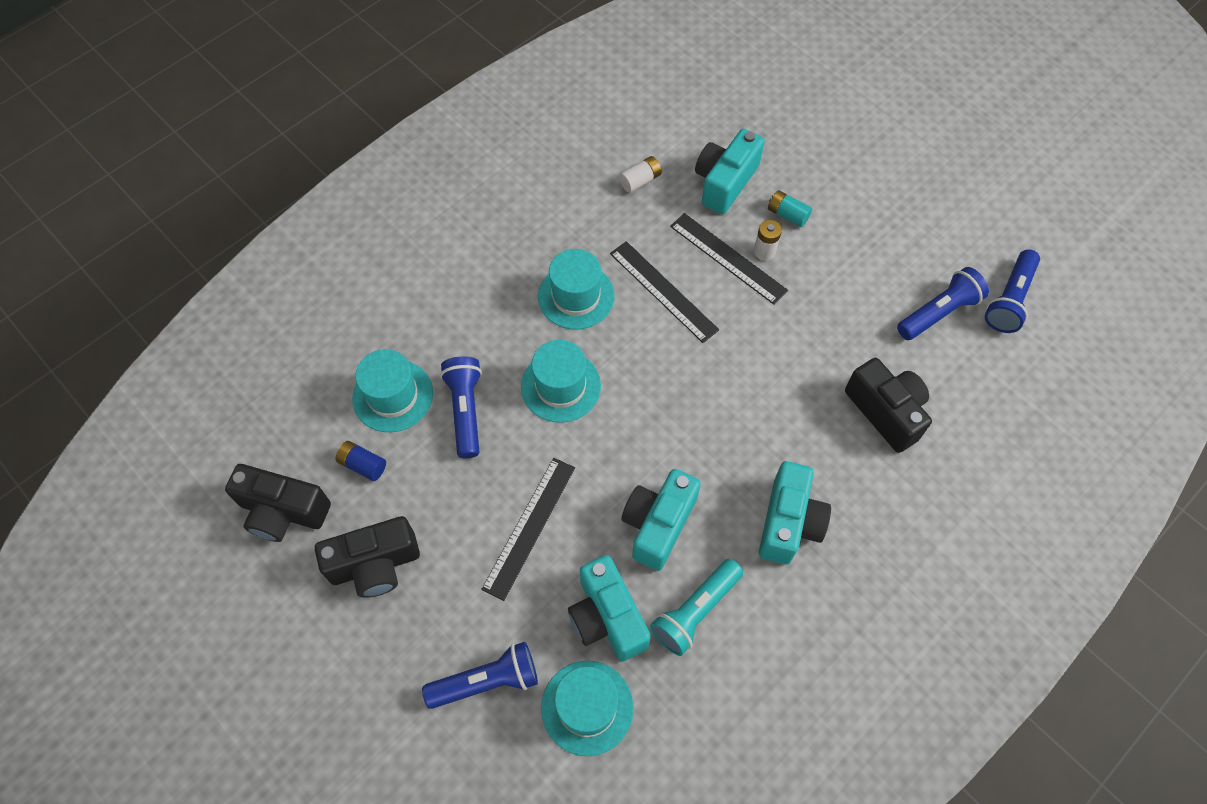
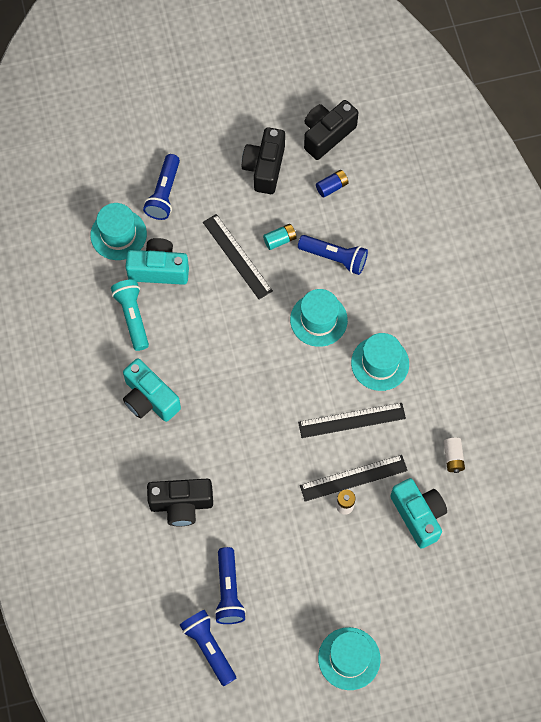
camera: 120 degrees right, 5 degrees up
turquoise hat [352,349,433,432] -> turquoise hat moved to [318,627,381,690]
turquoise camera [621,469,701,571] -> none
turquoise battery [768,190,812,227] -> turquoise battery moved to [263,224,297,250]

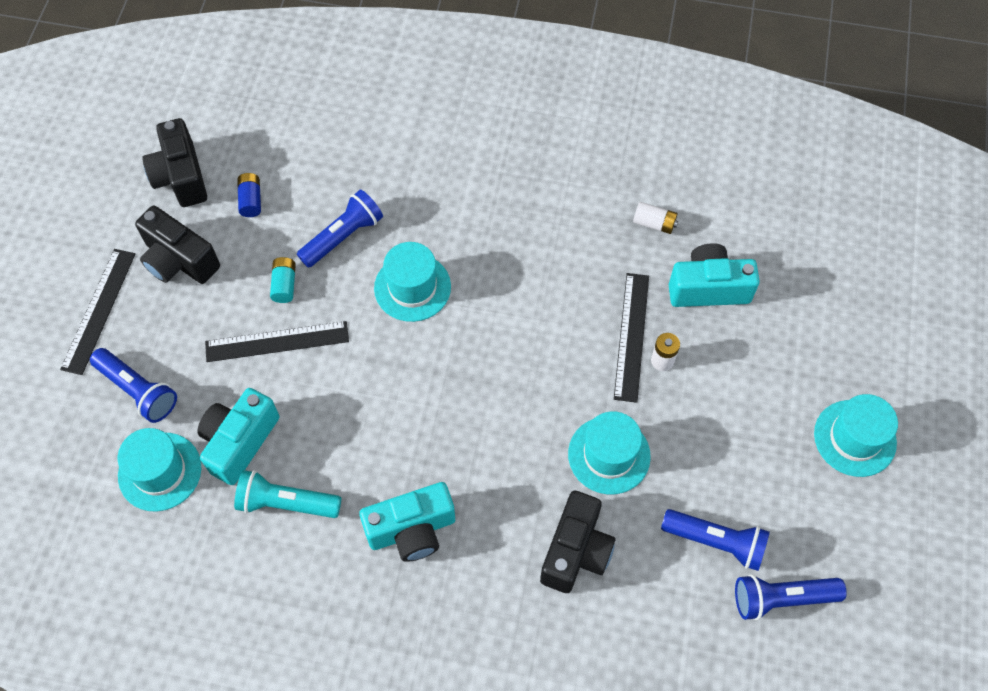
camera: 65 degrees left, 5 degrees down
black ruler [298,403,406,438] -> black ruler moved to [60,249,135,375]
turquoise hat [351,333,409,391] -> turquoise hat moved to [568,411,651,494]

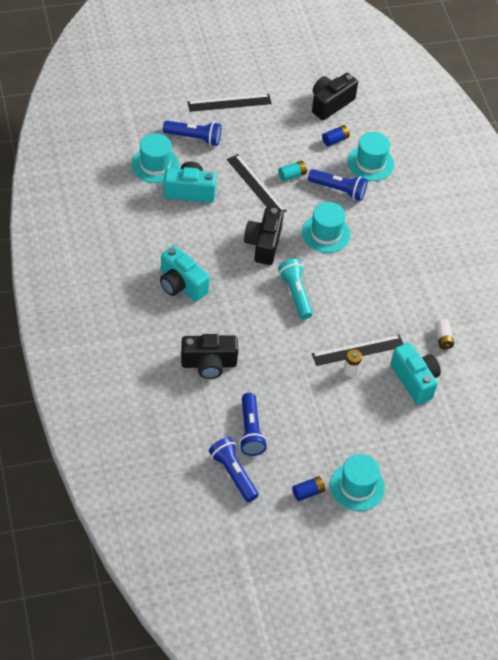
camera: 60 degrees right, 10 degrees down
blue flashlight [90,348,177,423] -> blue flashlight turned 90 degrees counterclockwise [163,121,221,146]
black camera [135,206,220,284] -> black camera moved to [244,207,284,265]
turquoise flashlight [234,470,341,518] -> turquoise flashlight moved to [278,259,313,319]
turquoise hat [568,411,651,494] -> turquoise hat moved to [347,132,394,181]
none -> blue battery [292,476,325,501]

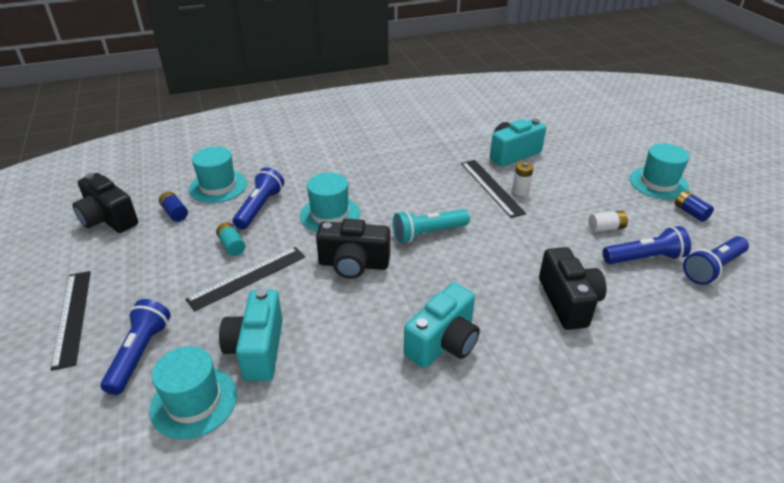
camera: 90 degrees left, 15 degrees down
white battery [435,319,454,349] -> white battery moved to [589,210,628,232]

